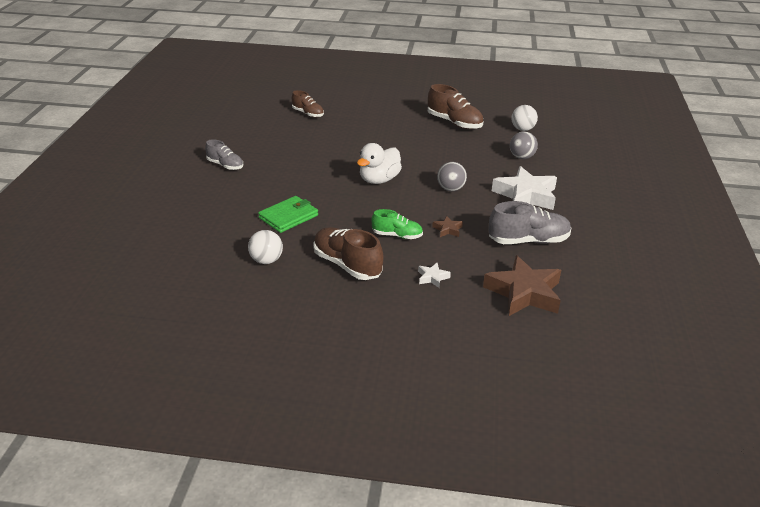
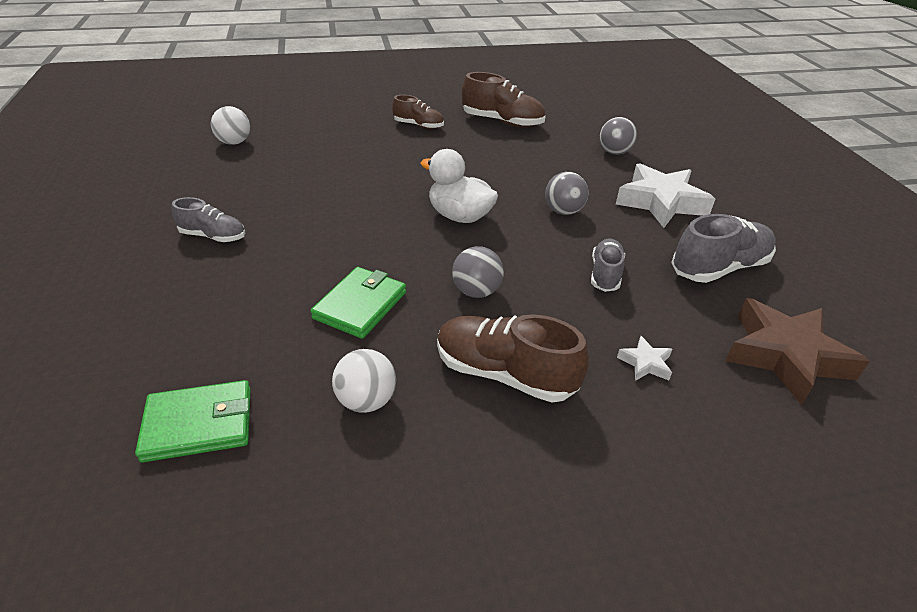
camera: 20 degrees left, 5 degrees up
brown shoe [292,90,324,118] -> brown shoe moved to [392,95,444,129]
white duck [357,143,402,184] -> white duck turned 105 degrees clockwise [421,149,498,223]
green shoe [371,209,423,239] -> none
brown star [432,216,463,237] -> grey shoe [591,239,625,292]
white ball [511,105,538,131] -> white ball moved to [211,106,250,145]
none -> green wallet [135,380,251,463]
none -> grey ball [452,246,504,298]

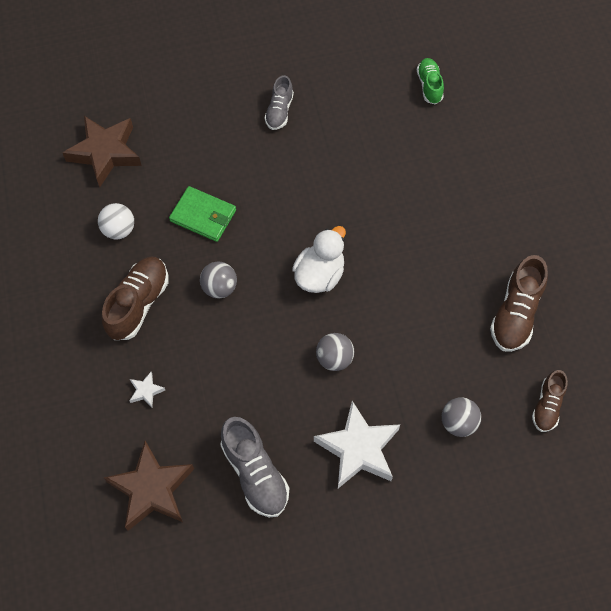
camera: 90 degrees right, 25 degrees up
green wallet [135,380,251,463] -> brown star [63,116,142,187]
white ball [211,106,250,145] -> green shoe [417,58,444,104]
brown shoe [392,95,444,129] -> brown shoe moved to [532,370,568,432]
grey shoe [591,239,625,292] -> none

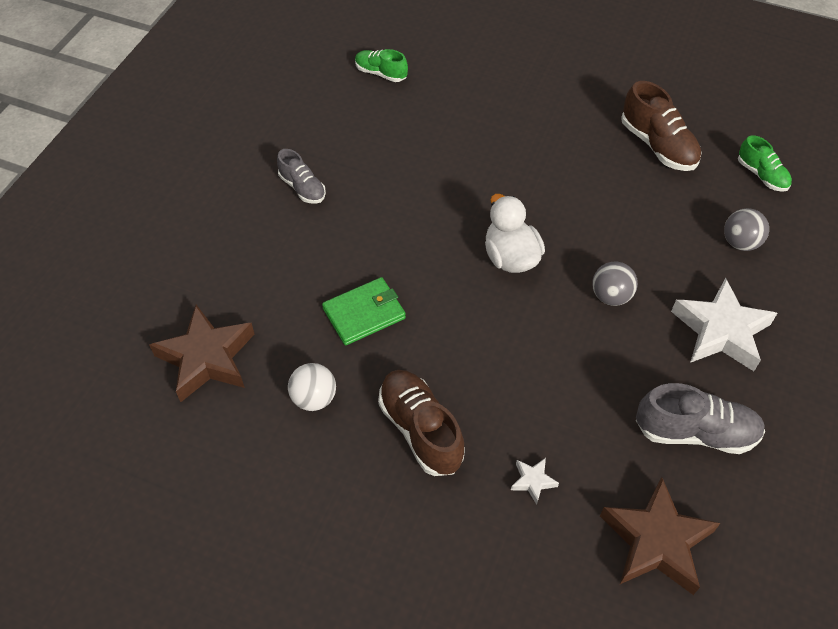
camera: 55 degrees left, 10 degrees down
grey ball [200,261,237,299] -> none
brown shoe [532,370,568,432] -> green shoe [738,135,792,192]

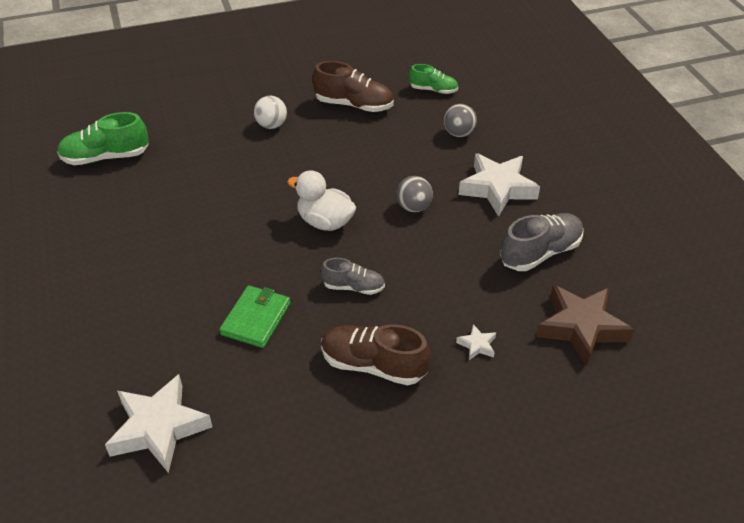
camera: 40 degrees left, 10 degrees down
brown star [149,305,254,402] -> white star [105,374,212,473]
grey shoe [277,149,326,204] -> grey shoe moved to [321,258,385,295]
white ball [288,363,336,411] -> white ball moved to [254,96,287,129]
green shoe [355,49,408,82] -> green shoe [57,112,149,165], size x1.62

